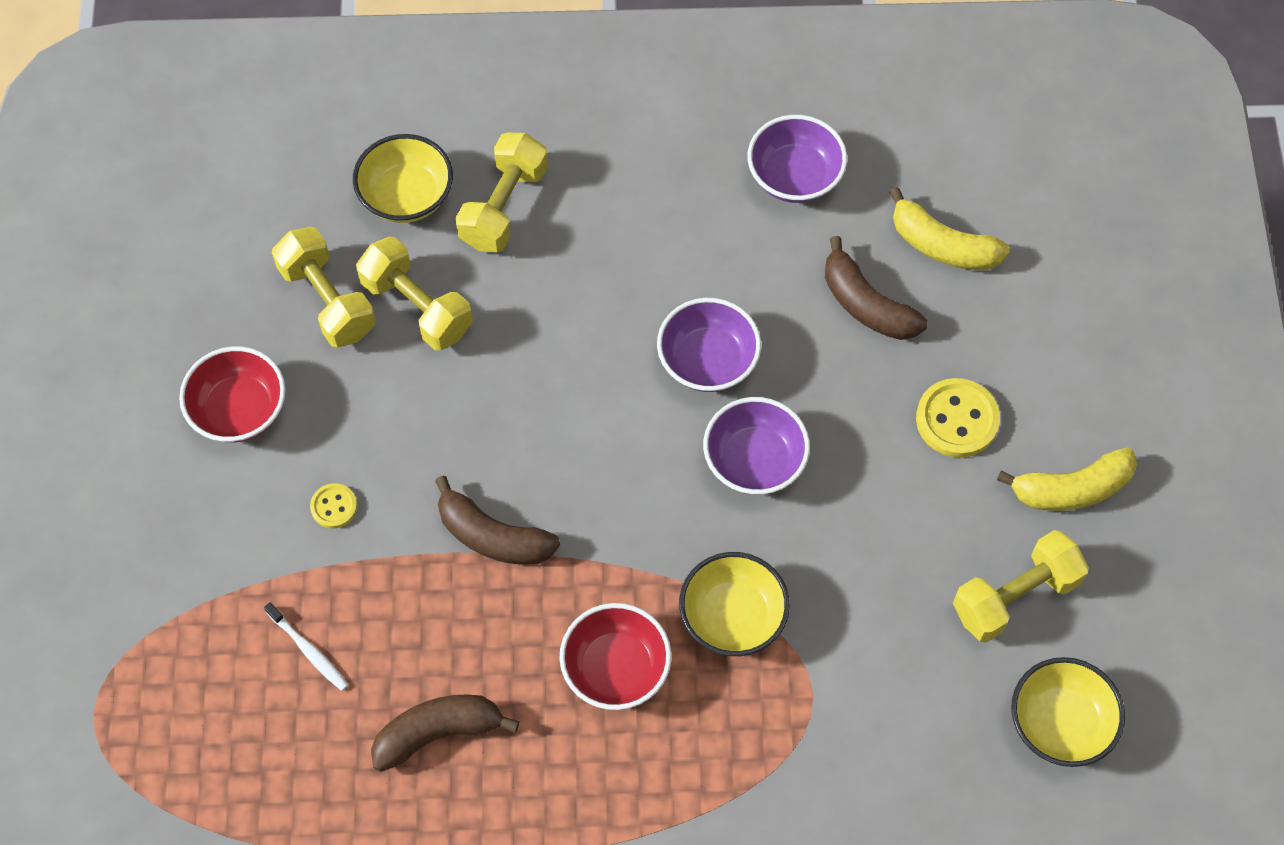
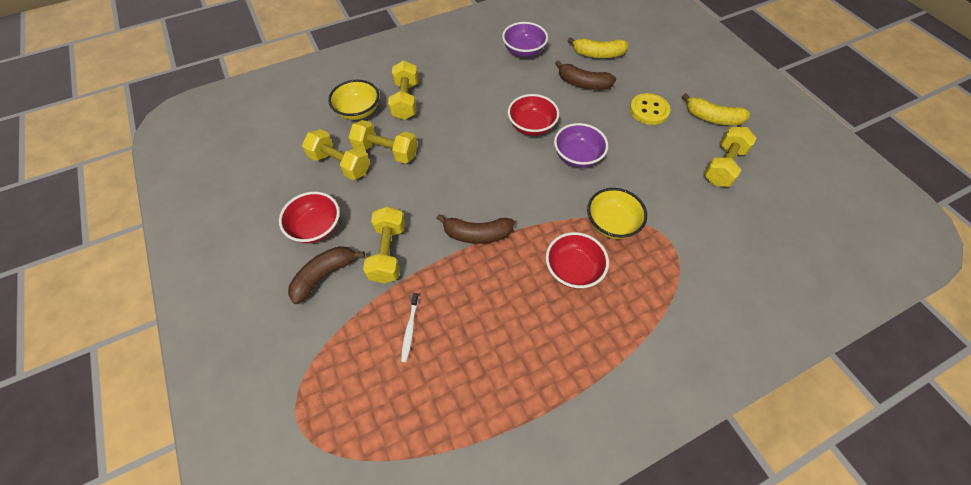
camera: 25 degrees left, 5 degrees down
white toothbrush [264,602,348,691] -> white toothbrush turned 75 degrees clockwise [401,293,419,362]
yellow button [310,483,357,528] -> yellow dumbbell [363,206,405,283]
brown banana [371,694,519,772] -> brown banana moved to [288,246,365,304]
purple bowl [657,298,761,392] -> red bowl [508,94,559,136]
yellow banana [997,447,1137,511] -> yellow banana turned 60 degrees clockwise [682,93,750,125]
yellow bowl [1011,657,1125,767] -> none

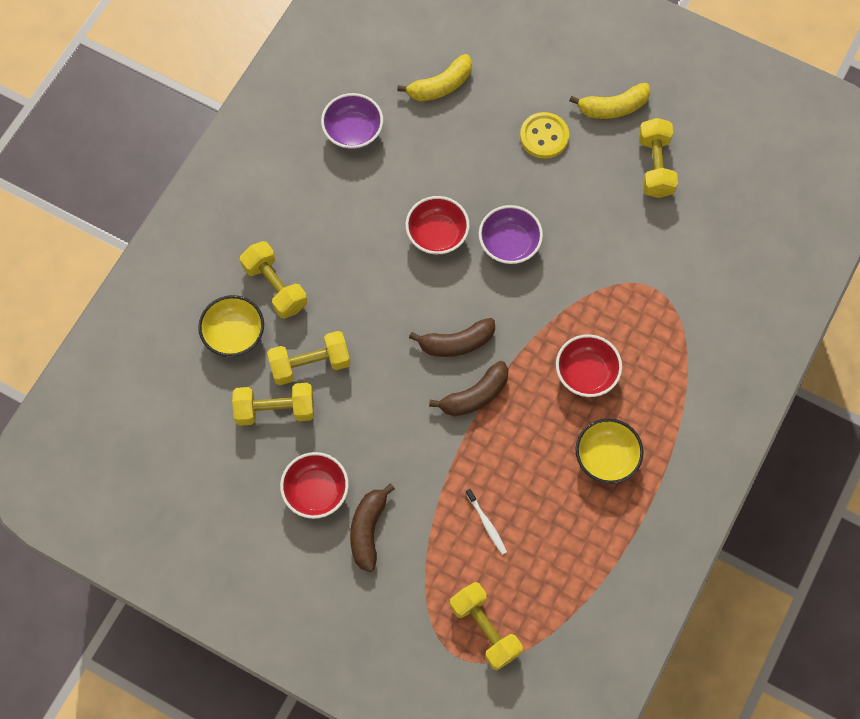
camera: 35 degrees left, 10 degrees up
yellow dumbbell [363,206,405,283] -> yellow dumbbell moved to [450,582,523,670]
brown banana [555,60,616,90] -> brown banana moved to [409,318,495,357]
yellow bowl [587,188,647,239] -> yellow bowl moved to [575,418,644,484]

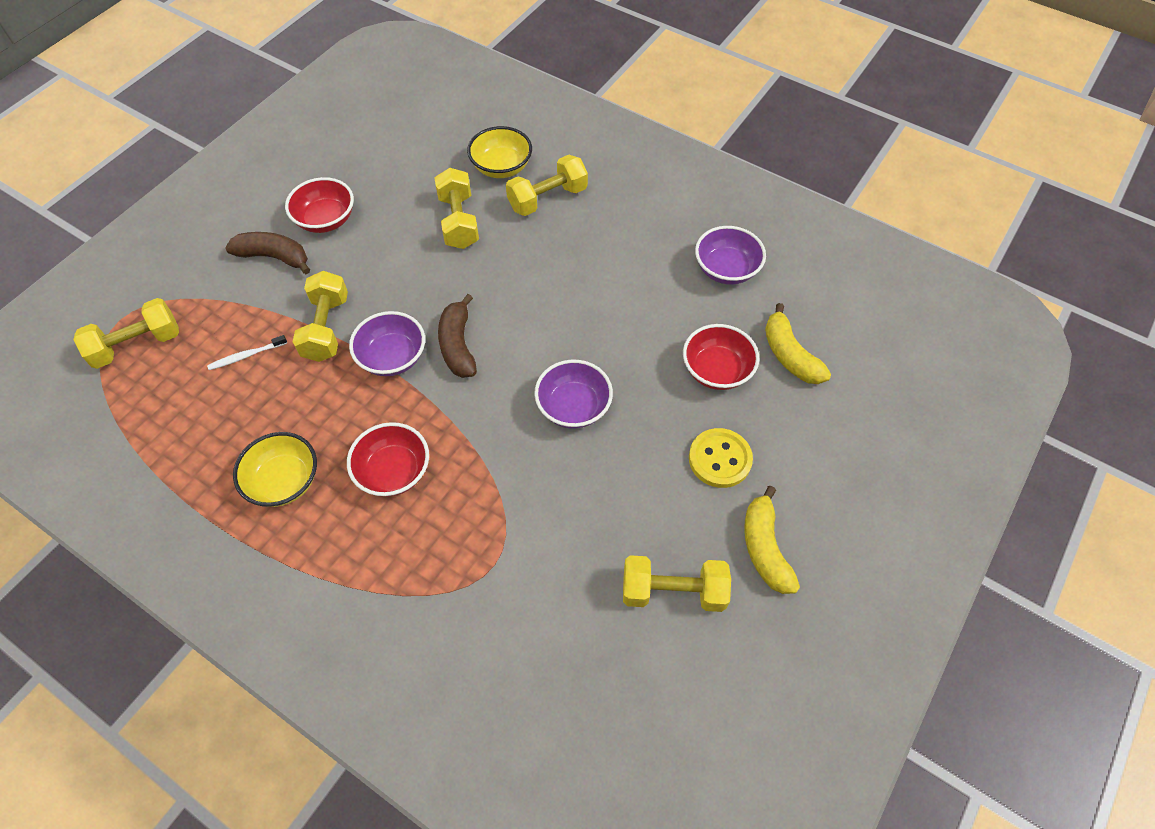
camera: 95 degrees right, 10 degrees down
yellow dumbbell [232,383,314,426] -> yellow dumbbell moved to [293,271,348,362]
red bowl [405,196,470,255] -> red bowl moved to [683,324,759,390]
brown banana [429,361,508,416] -> purple bowl [349,311,425,376]

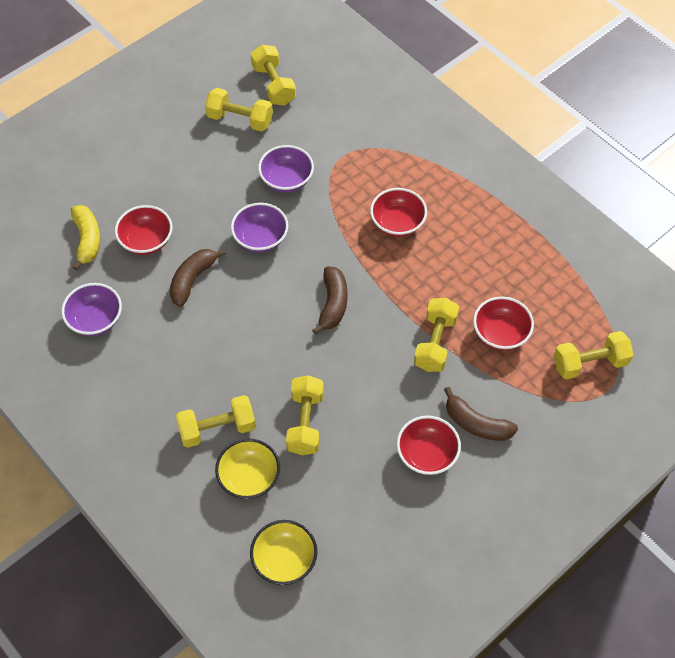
camera: 165 degrees left, 0 degrees up
white toothbrush [207,335,287,370] -> red bowl [473,296,534,350]
yellow bowl [233,432,317,507] -> yellow bowl moved to [250,520,318,585]
purple bowl [349,311,425,376] -> purple bowl moved to [258,145,314,192]
yellow button [689,428,753,488] -> none
yellow banana [744,486,800,594] -> none
none -> brown banana [169,249,226,307]
none -> yellow dumbbell [251,45,296,105]

